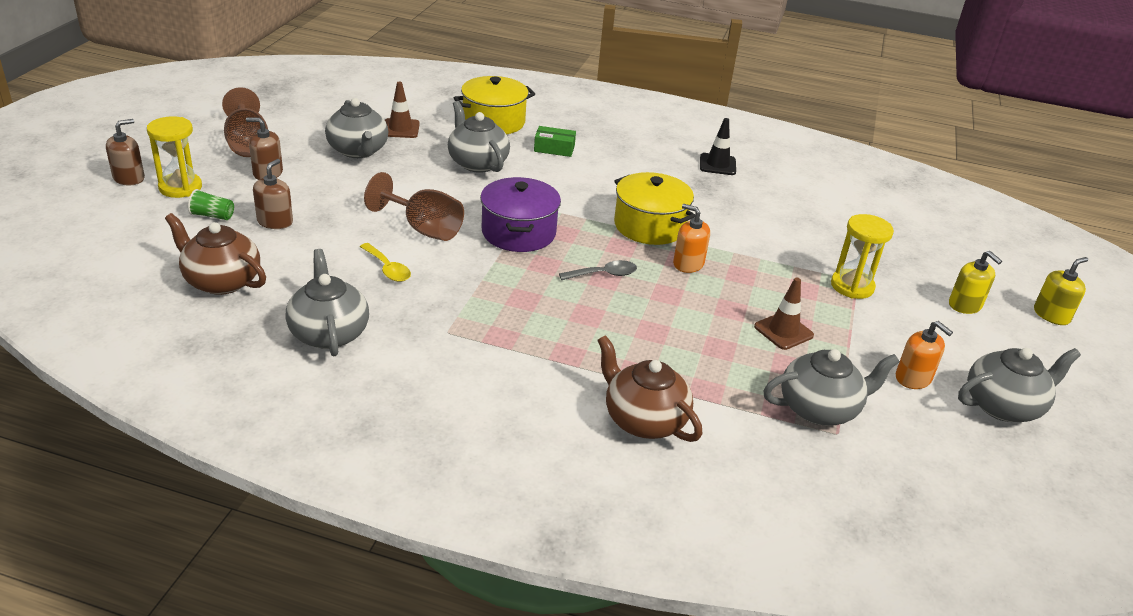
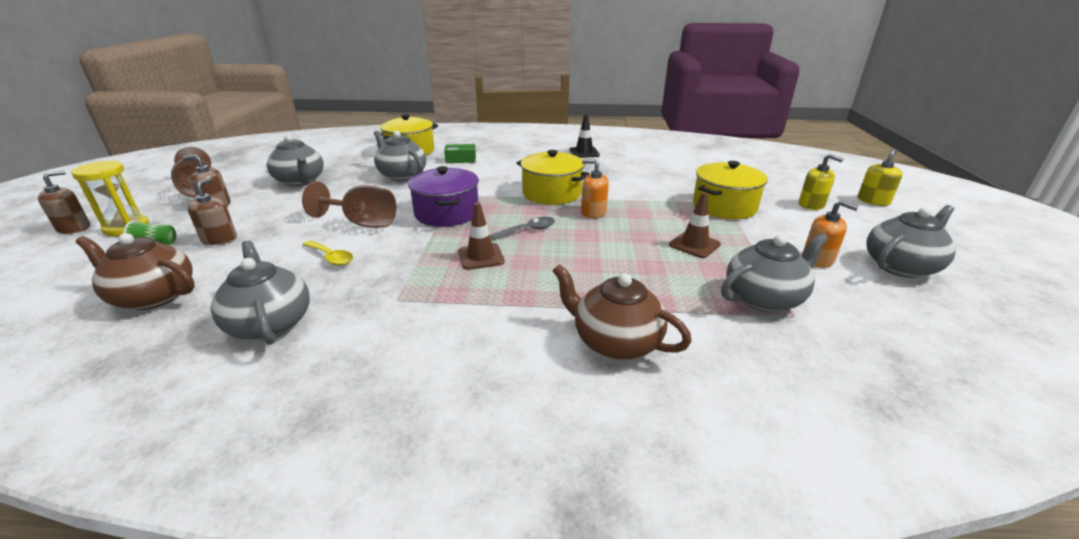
camera: 10 degrees left, 5 degrees down
brown traffic cone [385,82,420,138] -> brown traffic cone moved to [458,202,505,270]
yellow hourglass [831,214,894,299] -> yellow pot [693,161,768,219]

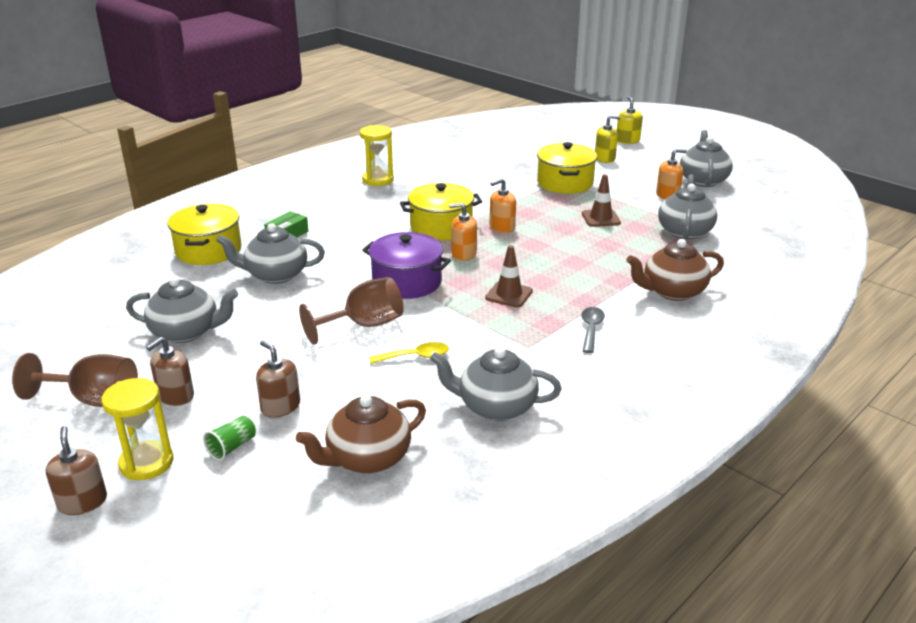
camera: 50 degrees left, 0 degrees up
grey spoon [490,217,555,240] -> grey spoon moved to [581,307,605,353]
black traffic cone [570,115,600,158] -> yellow hourglass [360,125,394,186]
none -> orange soap dispenser [449,203,477,261]

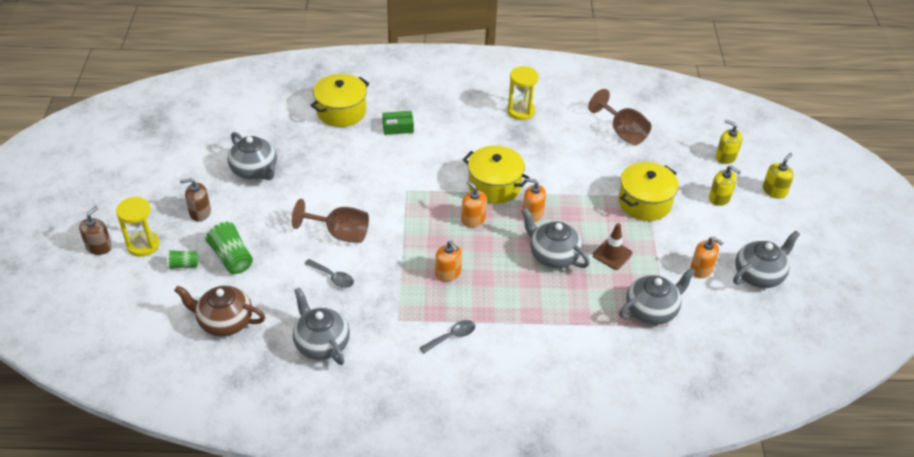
camera: 45 degrees right, 15 degrees up
brown goblet [12,353,138,407] -> brown goblet moved to [588,89,652,145]
grey teapot [216,223,325,284] -> grey teapot moved to [521,208,590,268]
brown soap dispenser [256,341,300,418] -> green cup [204,219,253,274]
purple pot [362,232,451,299] -> none
yellow spoon [369,342,449,364] -> grey spoon [304,259,354,288]
brown traffic cone [485,245,533,308] -> orange soap dispenser [435,241,462,282]
brown teapot [626,239,724,301] -> none
none -> yellow soap dispenser [716,119,743,164]

